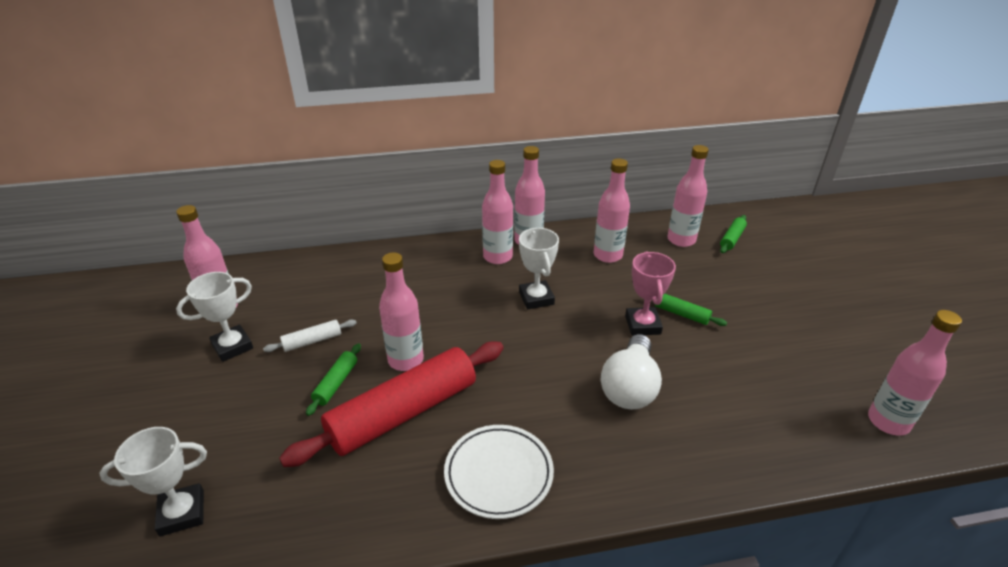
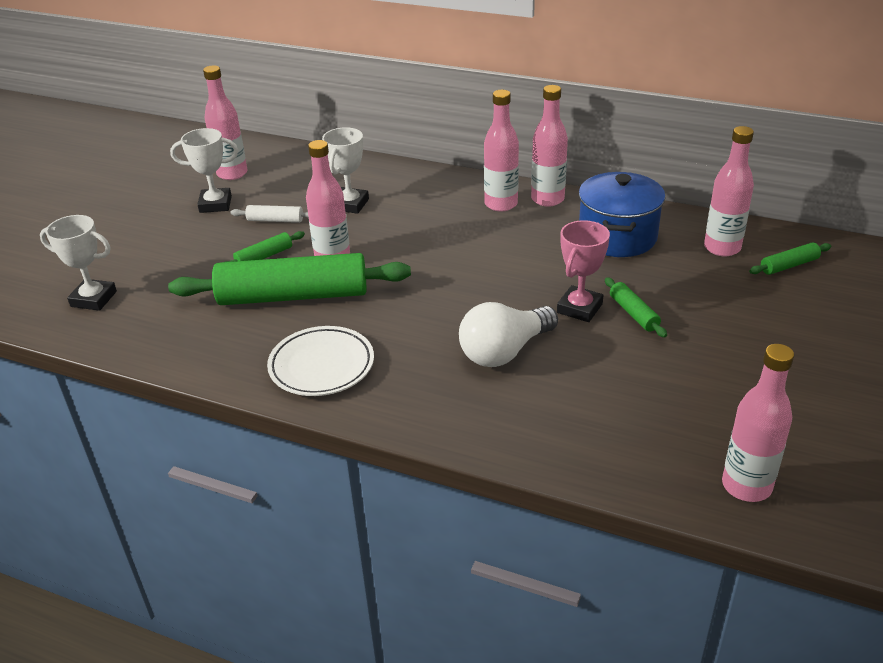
camera: 35 degrees right, 0 degrees up
red rolling pin [279,342,504,467] -> green rolling pin [168,253,411,305]
white trophy [519,228,559,309] -> white trophy moved to [322,127,369,214]
pink bottle [594,158,630,263] -> blue pot [579,172,666,257]

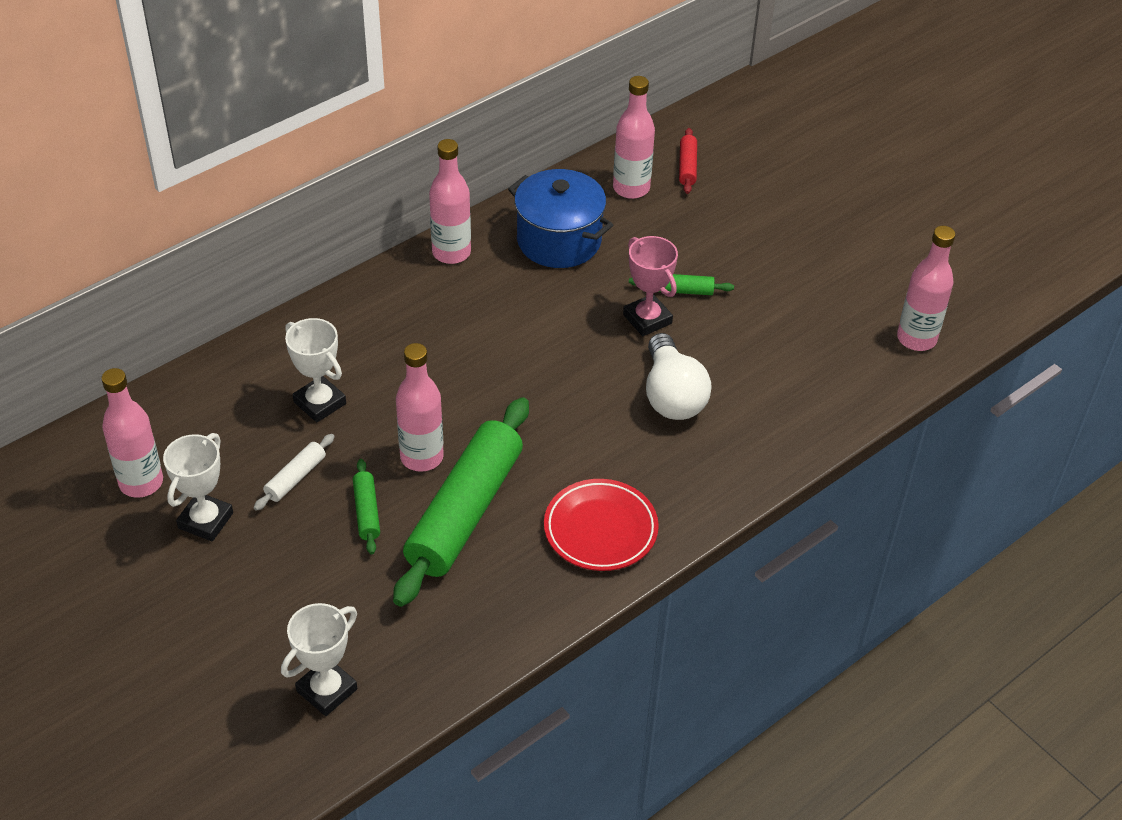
camera: 65 degrees left, 10 degrees up
white plate [267,326,374,396] -> red plate [544,479,659,571]
pink bottle [484,90,519,212] -> none
green rolling pin [749,242,831,275] -> red rolling pin [679,128,697,194]

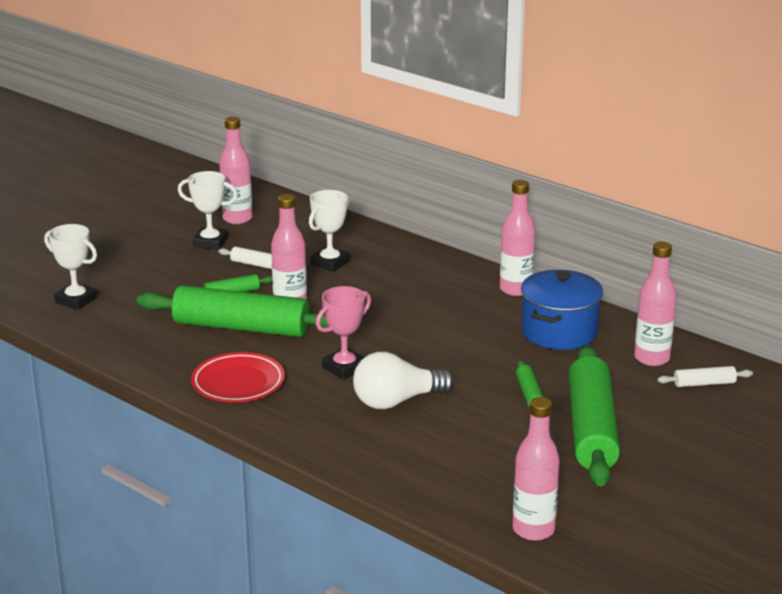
camera: 80 degrees right, 20 degrees down
pink trophy [623,236,678,336] -> pink trophy moved to [316,286,371,379]
red rolling pin [679,128,697,194] -> white rolling pin [657,366,753,387]
none -> green rolling pin [568,346,620,486]

